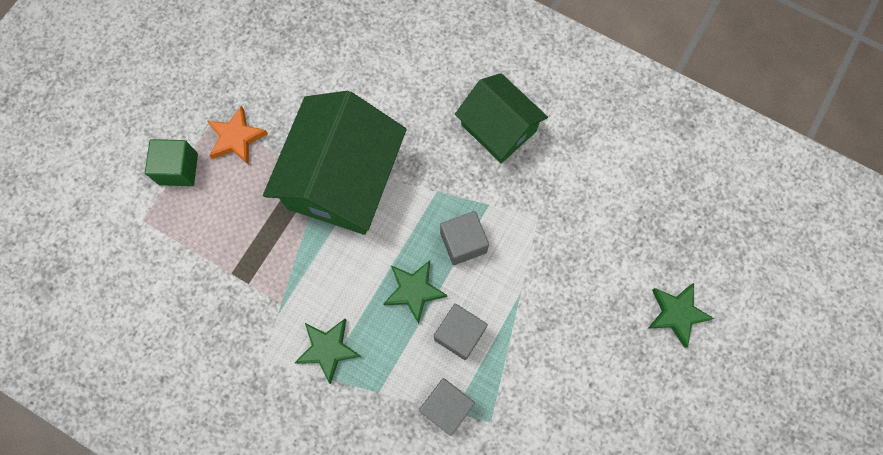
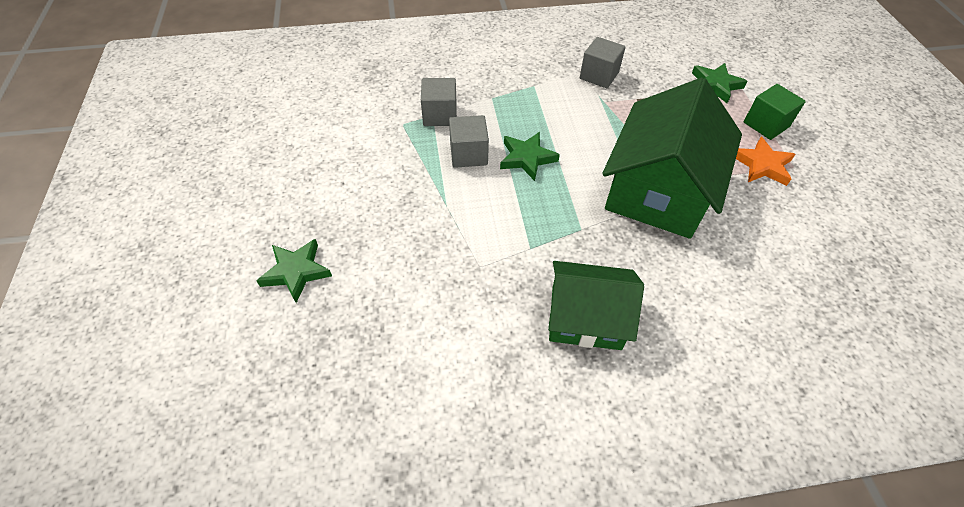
camera: 140 degrees right, 20 degrees down
green house [263,91,407,235] -> green house turned 45 degrees clockwise [602,78,742,239]
green star [295,319,361,384] -> green star moved to [692,63,748,103]
grey cube [440,211,489,265] -> grey cube moved to [580,37,626,88]

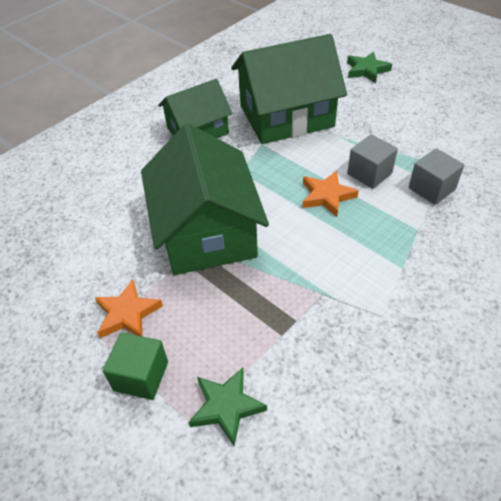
camera: 145 degrees right, 5 degrees down
green star [500,132,560,181] -> orange star [302,170,359,217]
grey cube [580,37,626,88] -> none
none -> green house [231,34,347,144]

